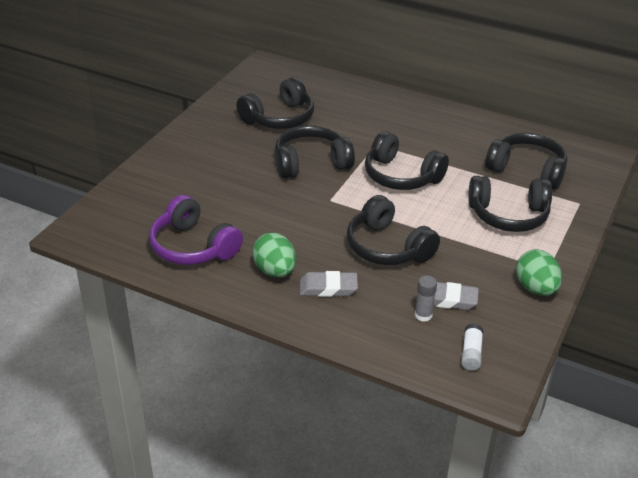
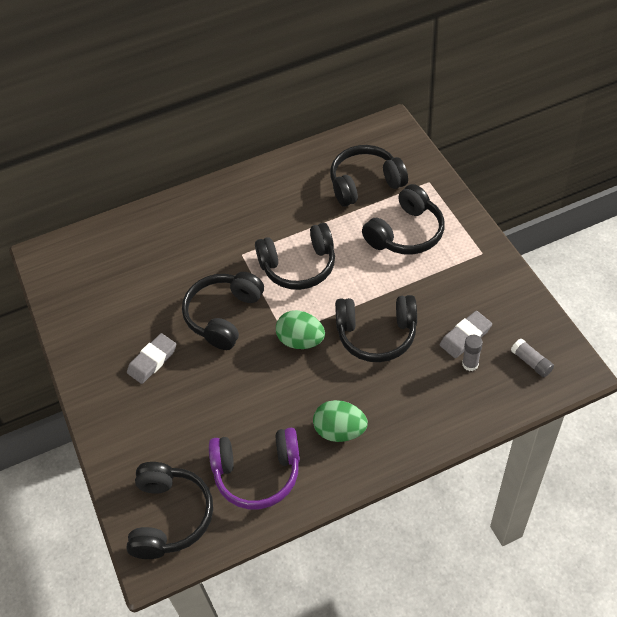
camera: 45 degrees left, 15 degrees up
black headphones [236,77,314,129] -> black headphones moved to [126,462,213,559]
grey eraser [300,271,358,297] -> grey eraser moved to [127,333,176,384]
white glue stick [461,324,483,371] -> grey glue stick [511,339,554,377]
green egg [516,249,562,296] -> green egg moved to [276,310,325,349]

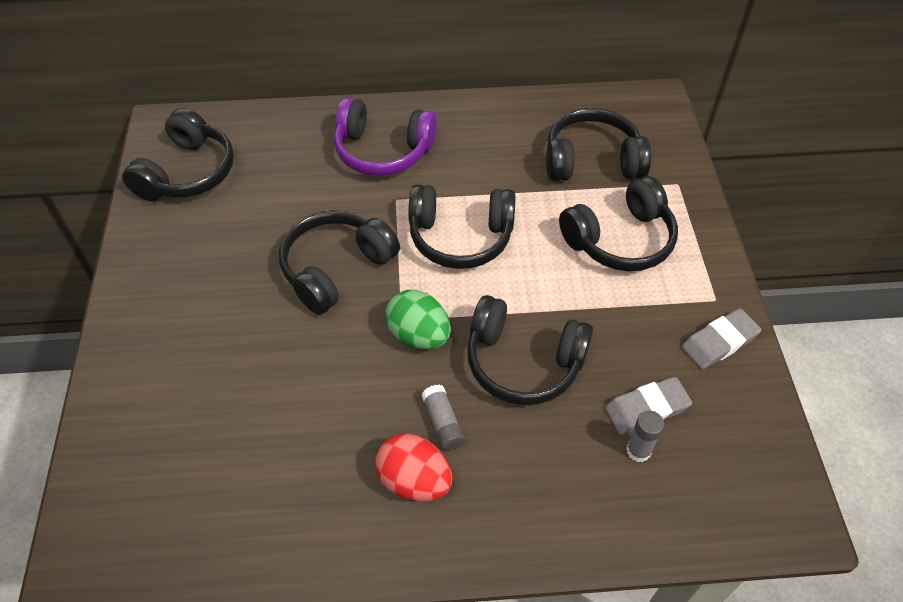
camera: 15 degrees right, 0 degrees up
black headphones [126,462,213,559] -> black headphones moved to [122,108,234,201]
grey eraser [127,333,176,384] -> grey eraser moved to [682,308,762,369]
purple headphones [209,428,300,510] -> purple headphones moved to [334,98,437,176]
green egg [313,400,368,442] -> red egg [375,434,452,501]
grey glue stick [511,339,554,377] -> grey glue stick moved to [422,384,465,450]

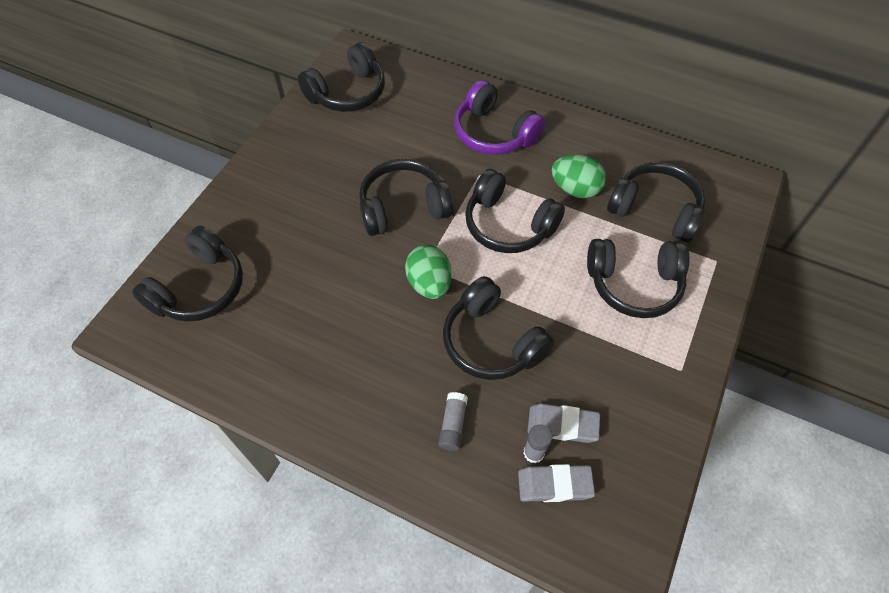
camera: 30 degrees right, 5 degrees up
red egg [375,434,452,501] -> none
grey glue stick [422,384,465,450] -> grey glue stick moved to [438,392,468,451]
grey eraser [682,308,762,369] -> grey eraser moved to [518,464,595,502]
none -> black headphones [132,226,243,322]
none -> green egg [552,155,606,198]

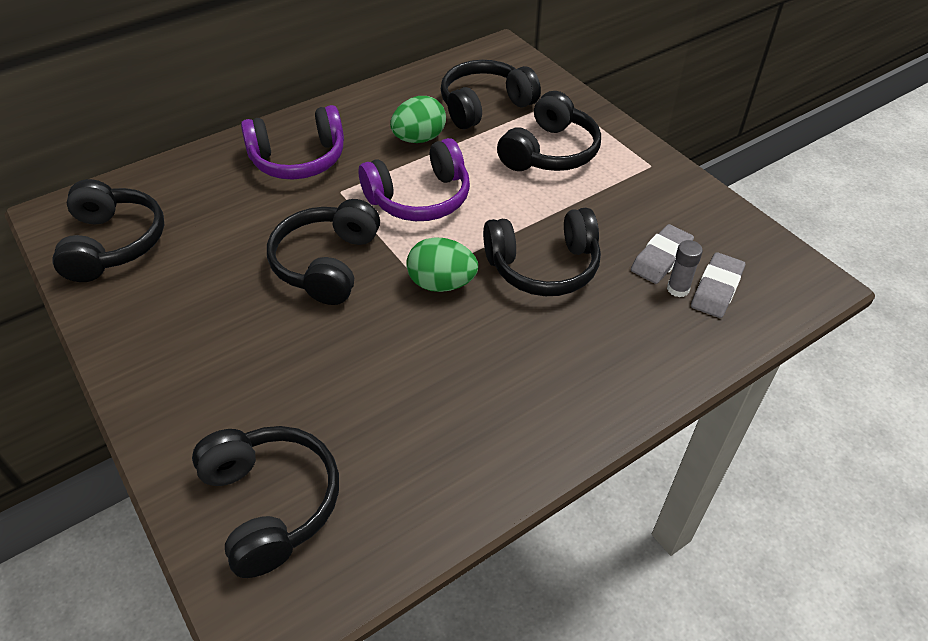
camera: 60 degrees left, 10 degrees down
grey glue stick [438,392,468,451] -> none
black headphones [465,169,565,253] -> purple headphones [359,138,470,221]

